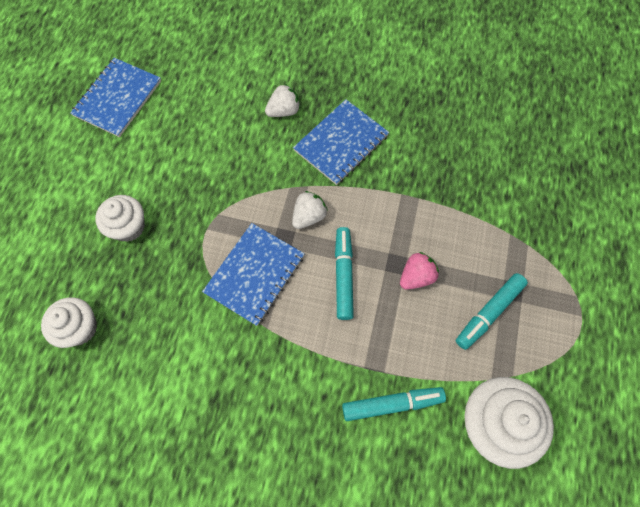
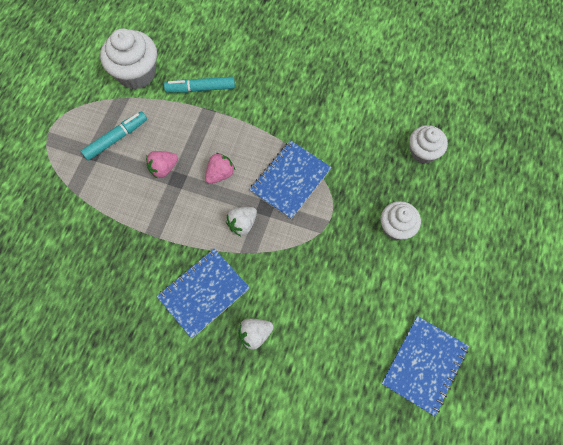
camera: 175 degrees left, 0 degrees up
turquoise marker [335,227,354,320] -> pink strawberry [205,153,235,184]

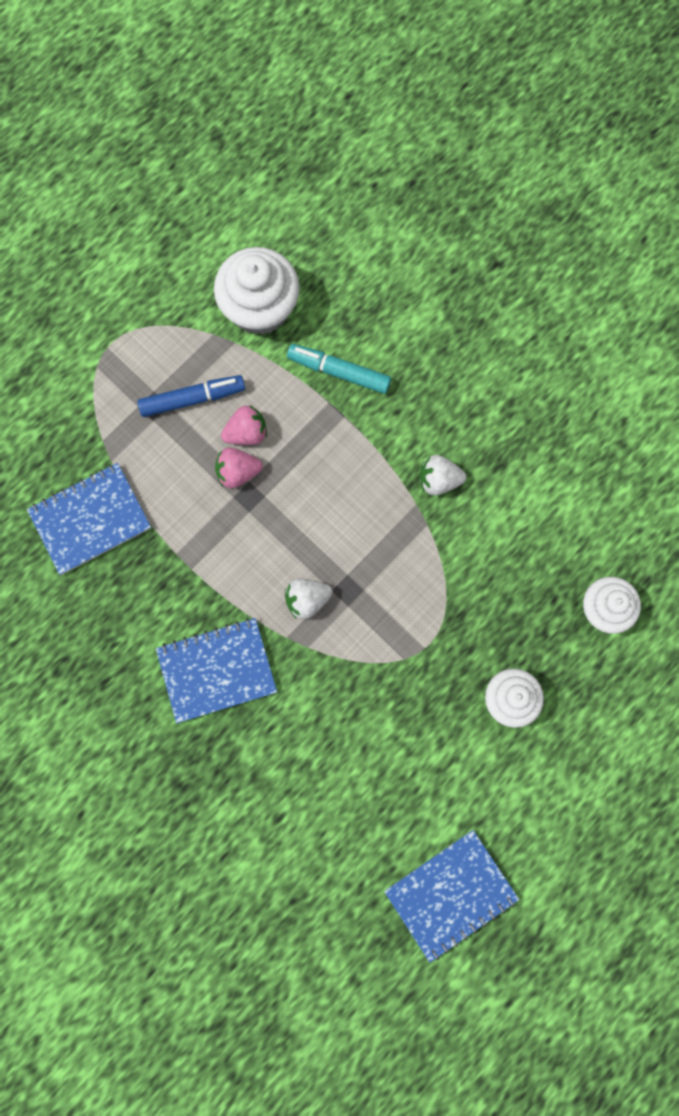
camera: 25 degrees right, 10 degrees up
turquoise marker [81,111,147,161] -> blue marker [137,375,245,417]
pink strawberry [205,153,235,184] -> pink strawberry moved to [221,405,267,445]
white strawberry [238,319,274,350] -> white strawberry moved to [420,455,466,495]
blue notebook [249,140,332,219] -> blue notebook moved to [27,463,151,575]

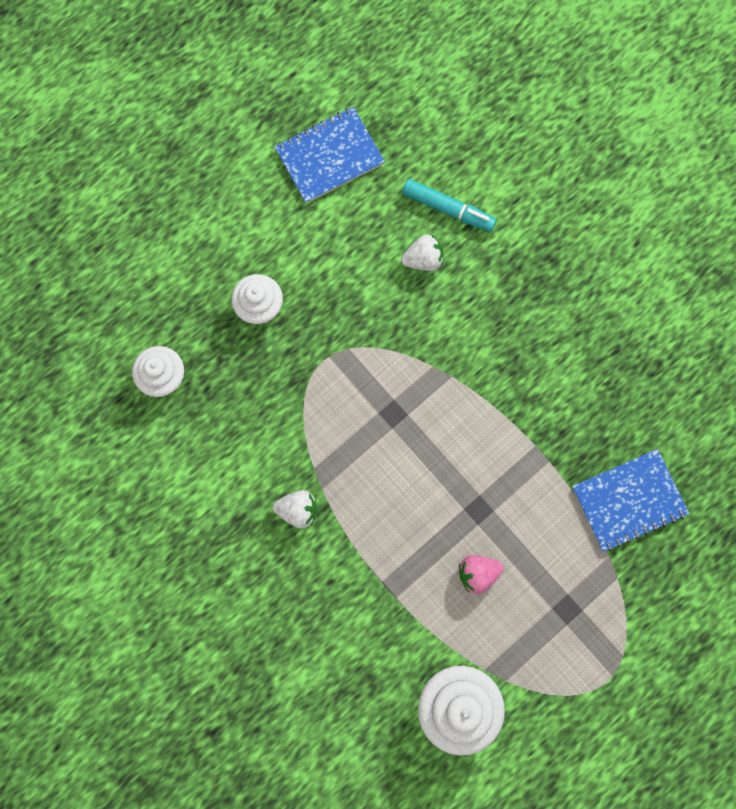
camera: 175 degrees left, 0 degrees up
blue marker [137,375,245,417] -> none
blue notebook [156,618,277,723] -> none
pink strawberry [215,448,263,488] -> none
white strawberry [285,578,333,619] -> white strawberry moved to [401,234,444,271]
turquoise marker [287,344,391,394] -> turquoise marker moved to [402,179,496,232]

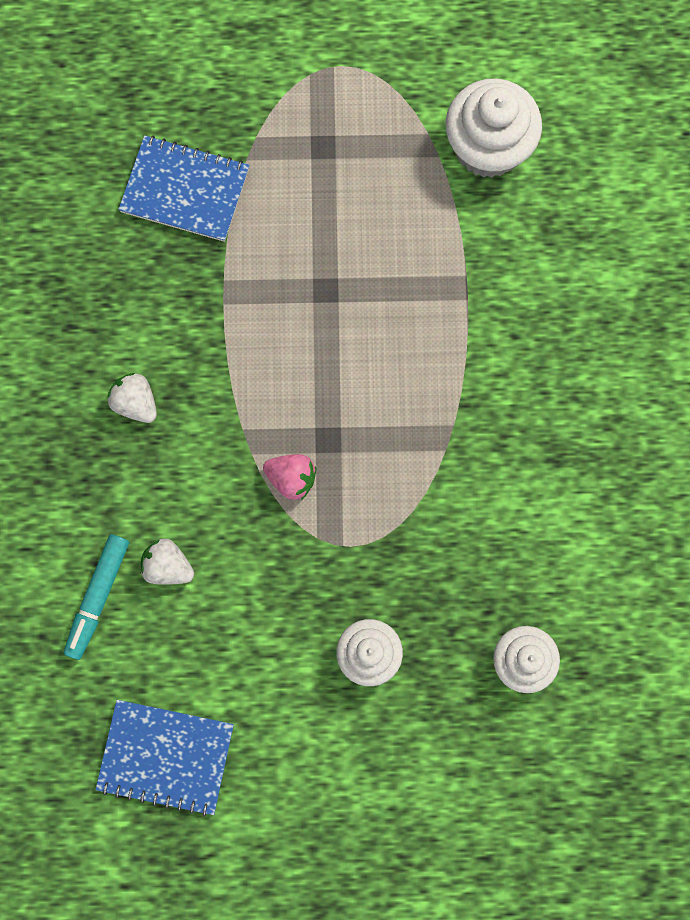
camera: 140 degrees left, 0 degrees up
white strawberry [273,490,317,529] -> white strawberry moved to [108,373,157,423]
turquoise marker [402,179,496,232] -> turquoise marker turned 135 degrees counterclockwise [64,534,129,660]
pink strawberry [459,555,503,594] -> pink strawberry moved to [263,454,316,500]

